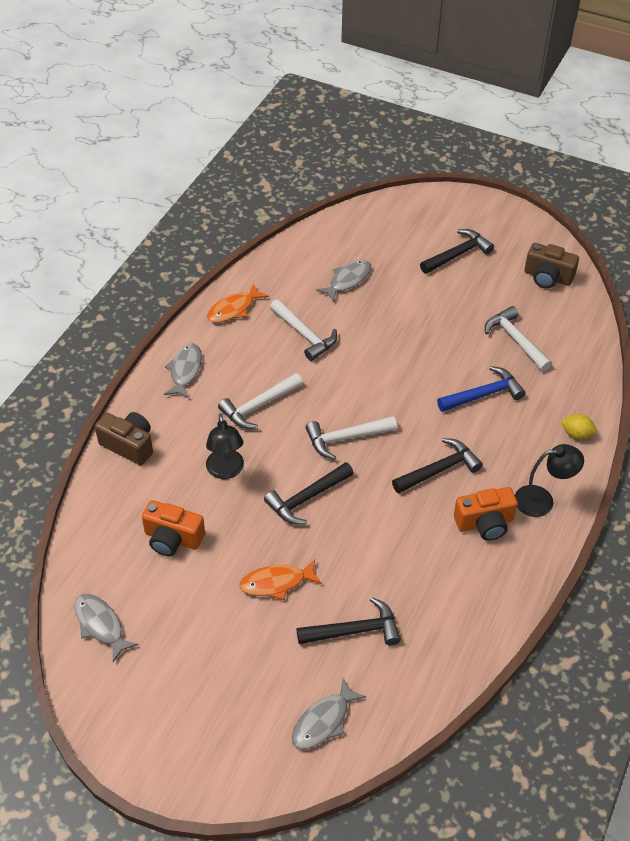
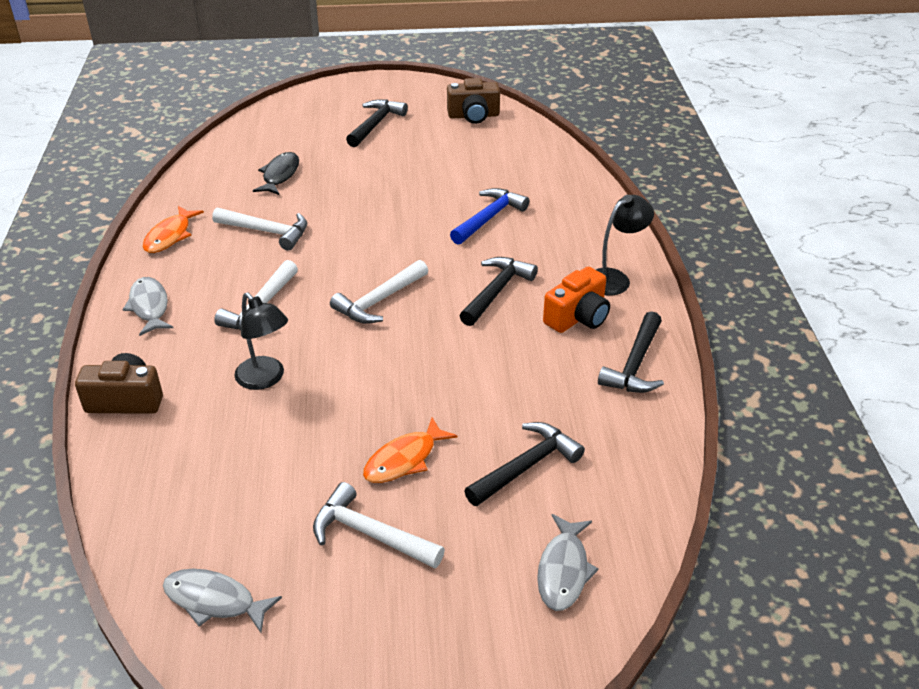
camera: 30 degrees left, 10 degrees down
orange camera [142,500,205,556] -> none
black hammer [264,462,354,524] -> black hammer moved to [598,311,664,393]
grey fish [316,260,371,302] -> black fish [253,152,299,195]
white hammer [485,306,552,372] -> white hammer moved to [313,482,445,569]
yellow lemon [561,414,597,440] -> none

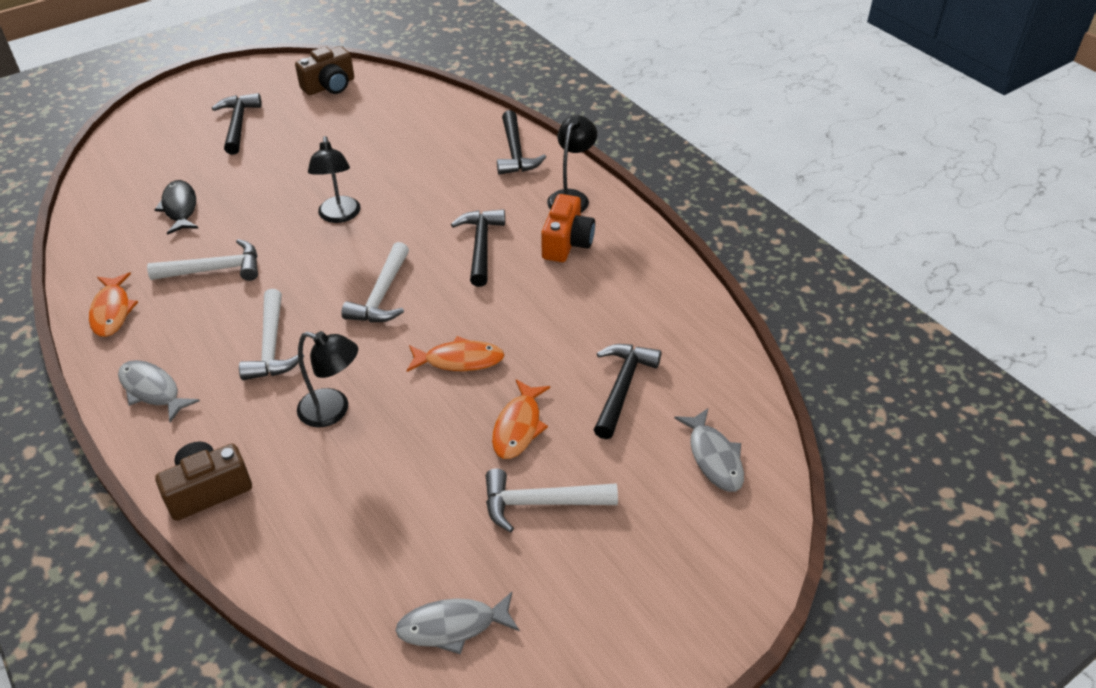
camera: 30 degrees left, 5 degrees up
blue hammer [450,188,529,245] -> none
black hammer [598,311,664,393] -> black hammer moved to [497,110,546,175]
none -> black lamp [308,136,360,223]
none -> orange fish [407,336,505,372]

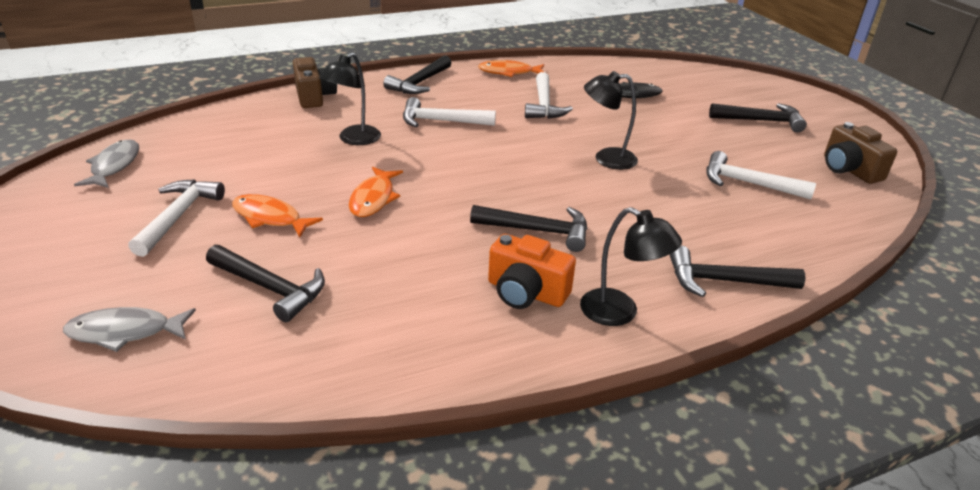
camera: 100 degrees right, 10 degrees down
grey fish [118,360,200,422] -> black hammer [383,55,451,94]
white hammer [341,242,409,322] -> white hammer moved to [706,151,816,200]

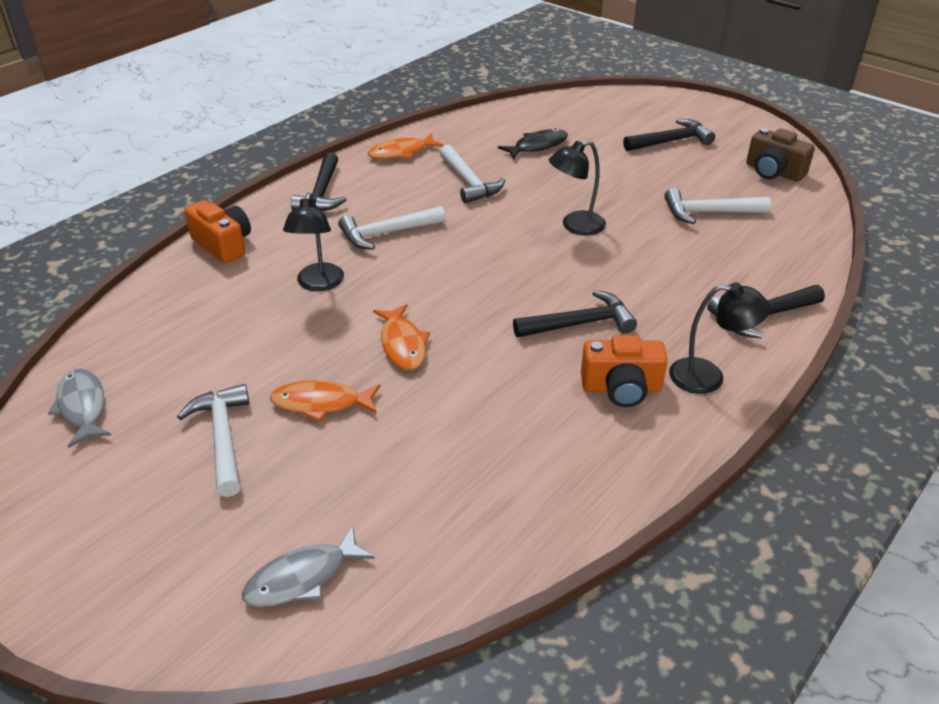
camera: 25 degrees left, 5 degrees up
black hammer [206,245,325,322] -> none
brown camera [293,57,337,108] -> orange camera [184,200,251,264]

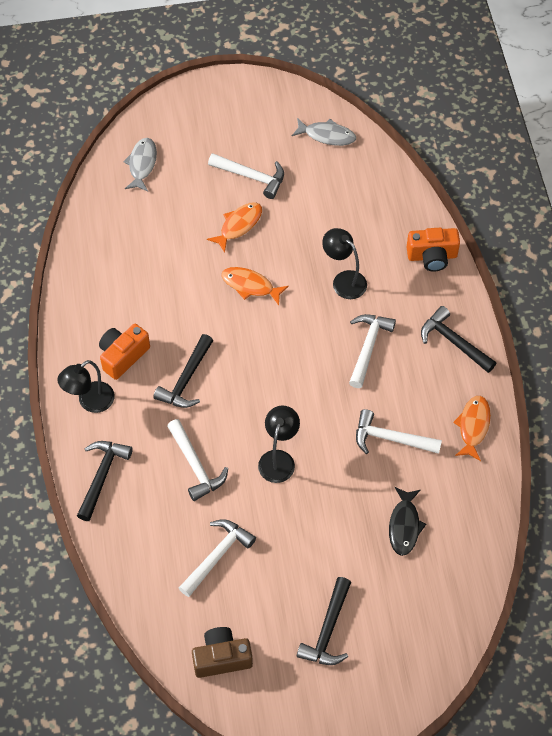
camera: 130 degrees right, 20 degrees up
none -> white hammer [167,419,228,501]

